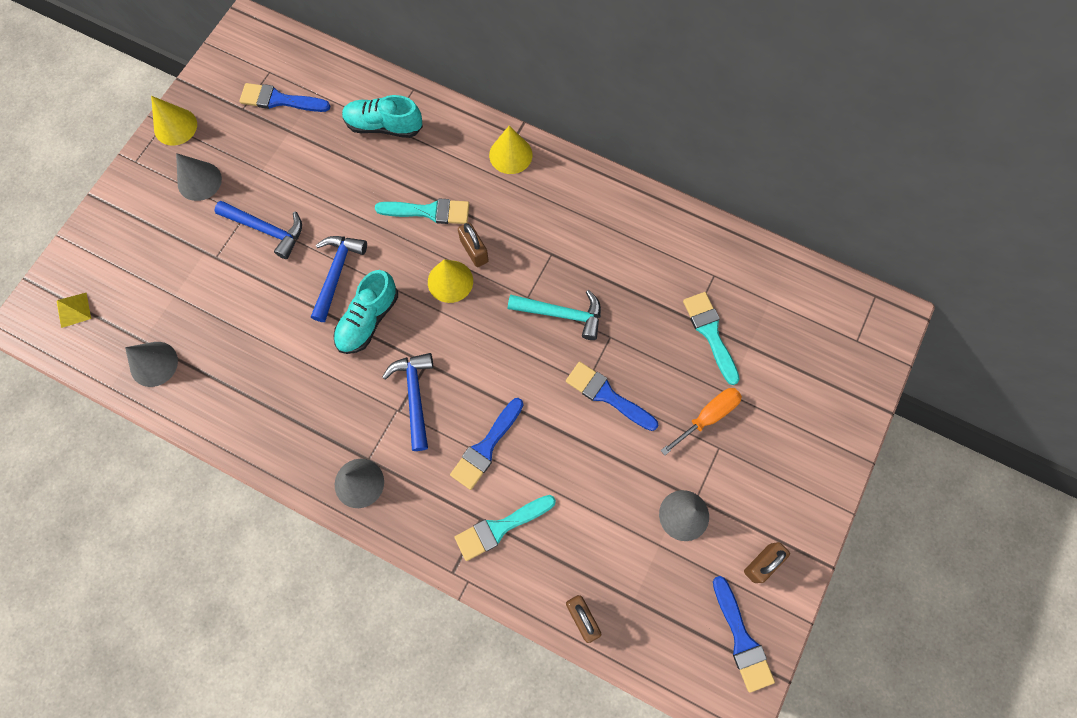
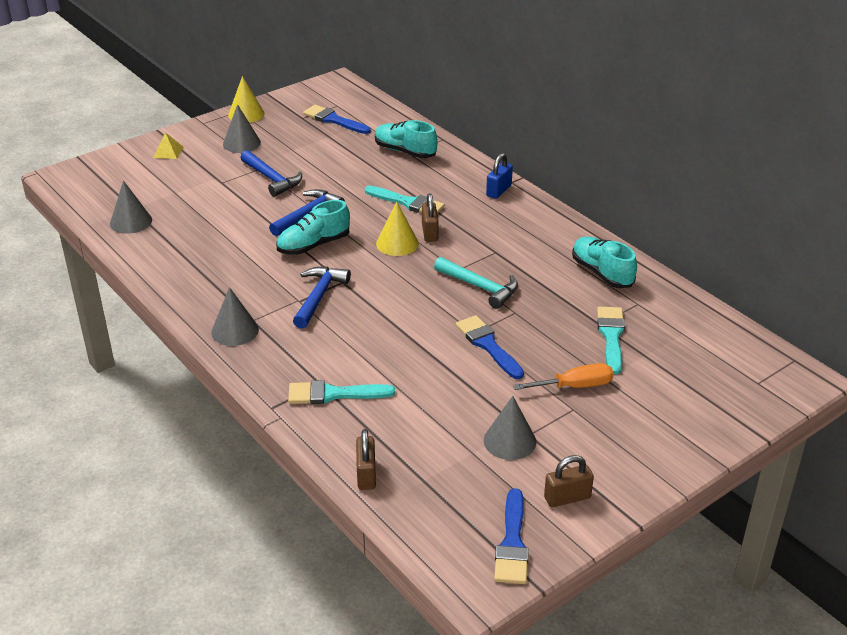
camera: 25 degrees right, 35 degrees down
yellow pyramid [57,293,91,328] -> yellow pyramid moved to [153,133,183,159]
blue brush [450,398,523,490] -> none
yellow cone [489,126,533,174] -> blue padlock [486,153,513,199]
none -> turquoise shoe [572,236,637,288]

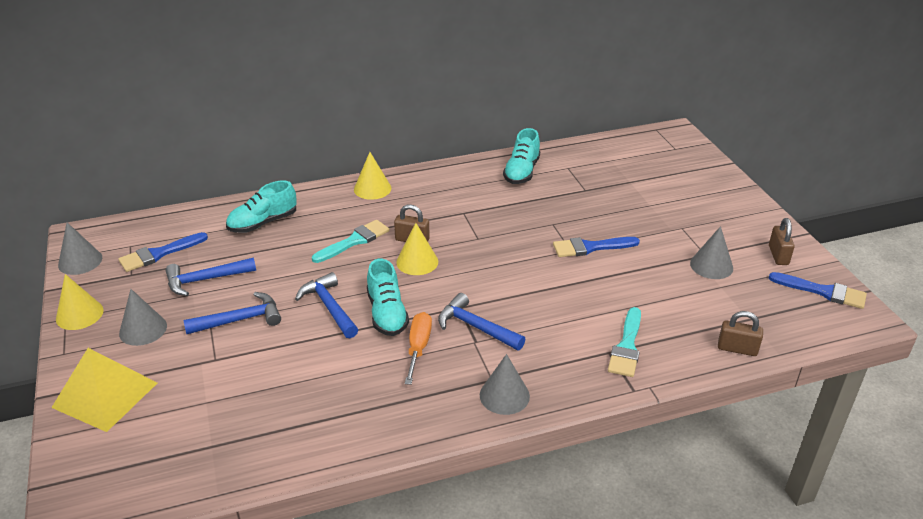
camera: 70 degrees left, 0 degrees up
grey cone [110,181,152,234] -> grey cone moved to [58,222,102,275]
yellow pyramid [153,133,183,159] -> yellow pyramid [51,348,157,432], size x2.22
turquoise hammer [434,257,518,309] -> none
blue padlock [486,153,513,199] -> yellow cone [354,152,391,200]
orange screwdriver [513,363,614,390] -> orange screwdriver moved to [405,312,432,385]
turquoise shoe [572,236,637,288] -> turquoise shoe turned 60 degrees counterclockwise [503,128,540,184]
turquoise brush [597,307,625,374] -> none
none -> blue hammer [165,257,256,296]

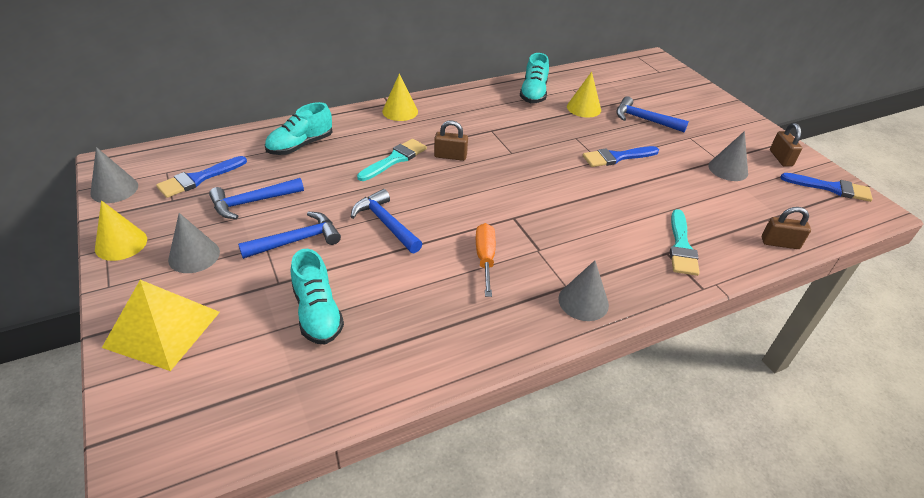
camera: 10 degrees left, 5 degrees up
turquoise shoe [367,259,409,336] -> turquoise shoe moved to [291,249,344,345]
yellow cone [396,223,438,275] -> yellow cone moved to [567,72,601,118]
blue hammer [438,293,525,350] -> blue hammer moved to [616,96,689,132]

